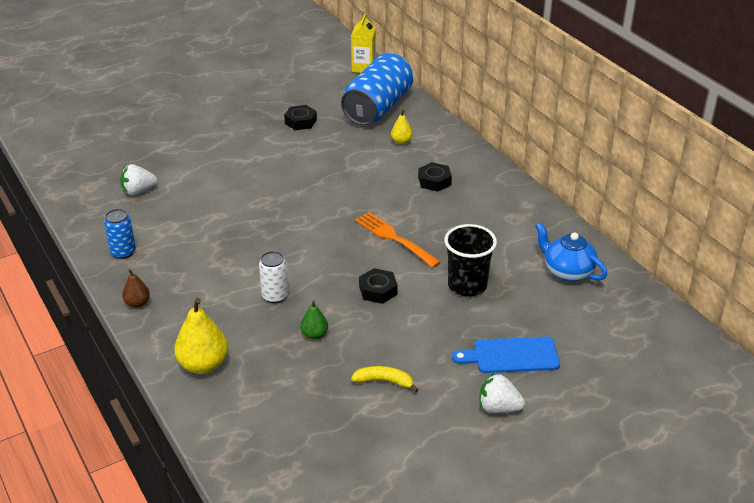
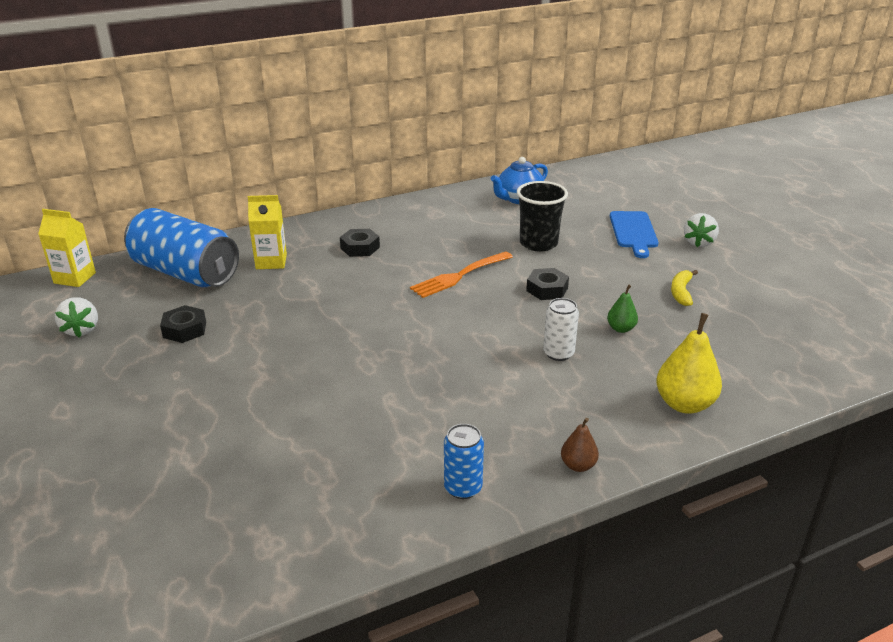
camera: 85 degrees left, 5 degrees down
white strawberry [120,164,157,195] -> white strawberry moved to [55,297,98,338]
yellow pear [391,110,413,144] -> yellow carton [248,195,287,269]

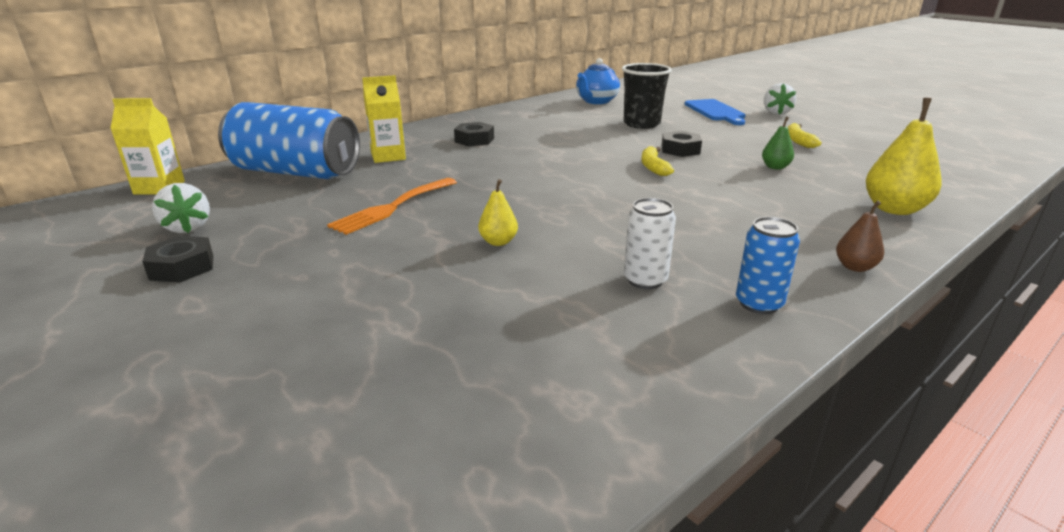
camera: 15 degrees left, 5 degrees down
black nut [160,305,206,343] -> black nut moved to [142,236,213,283]
orange fork [410,251,513,298] -> orange fork moved to [327,178,457,235]
white can [543,298,579,361] -> white can moved to [624,198,676,289]
none -> yellow pear [478,179,518,246]
none -> yellow banana [641,146,674,176]

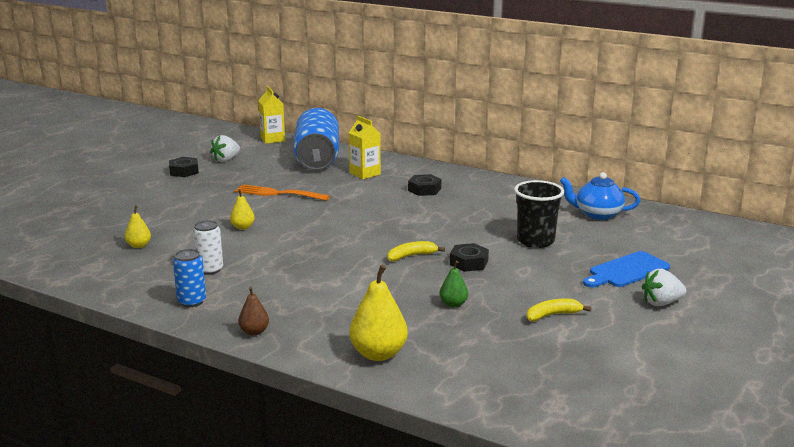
camera: 70 degrees right, 5 degrees down
none -> yellow pear [125,205,151,248]

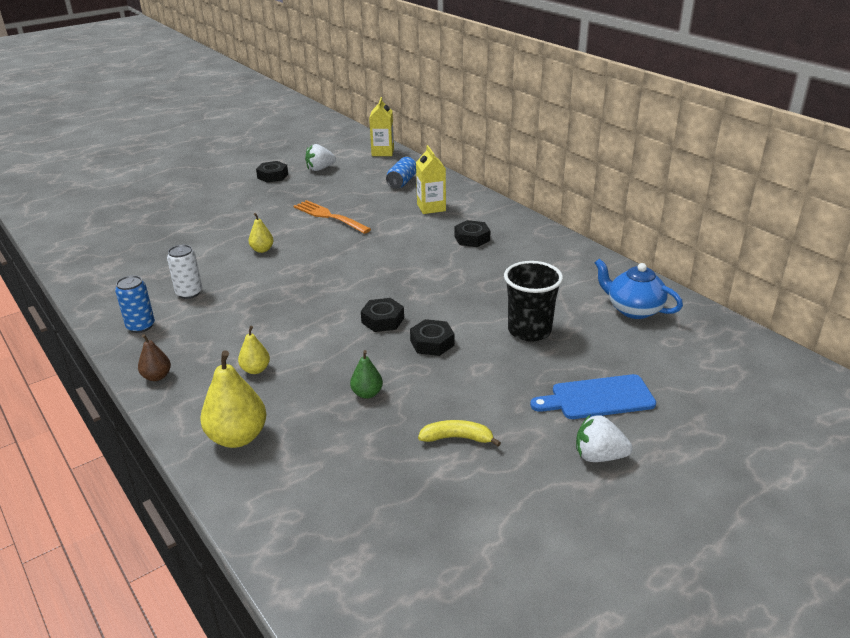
camera: 25 degrees right, 10 degrees up
yellow pear [125,205,151,248] -> yellow pear moved to [238,326,270,374]
blue can [293,108,339,170] -> blue can [386,157,416,189], size x0.47
yellow banana [387,241,445,261] -> black nut [361,298,404,332]

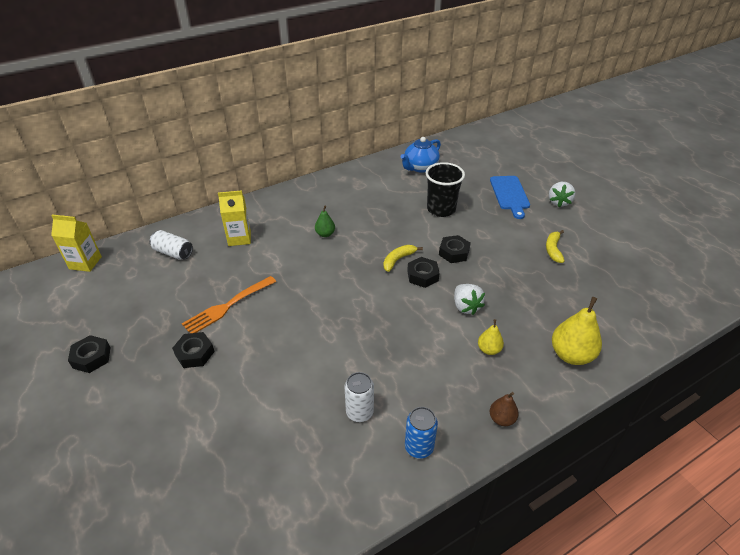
camera: 85 degrees left, 10 degrees up
yellow pear [249,213,273,253] -> none
white strawberry [305,144,336,171] -> white strawberry moved to [454,284,485,315]
green pear [350,350,383,399] -> green pear moved to [315,206,335,237]
blue can [386,157,416,189] -> white can [150,230,193,260]
black nut [455,220,490,247] -> black nut moved to [172,332,215,368]
none -> yellow banana [383,245,423,272]

